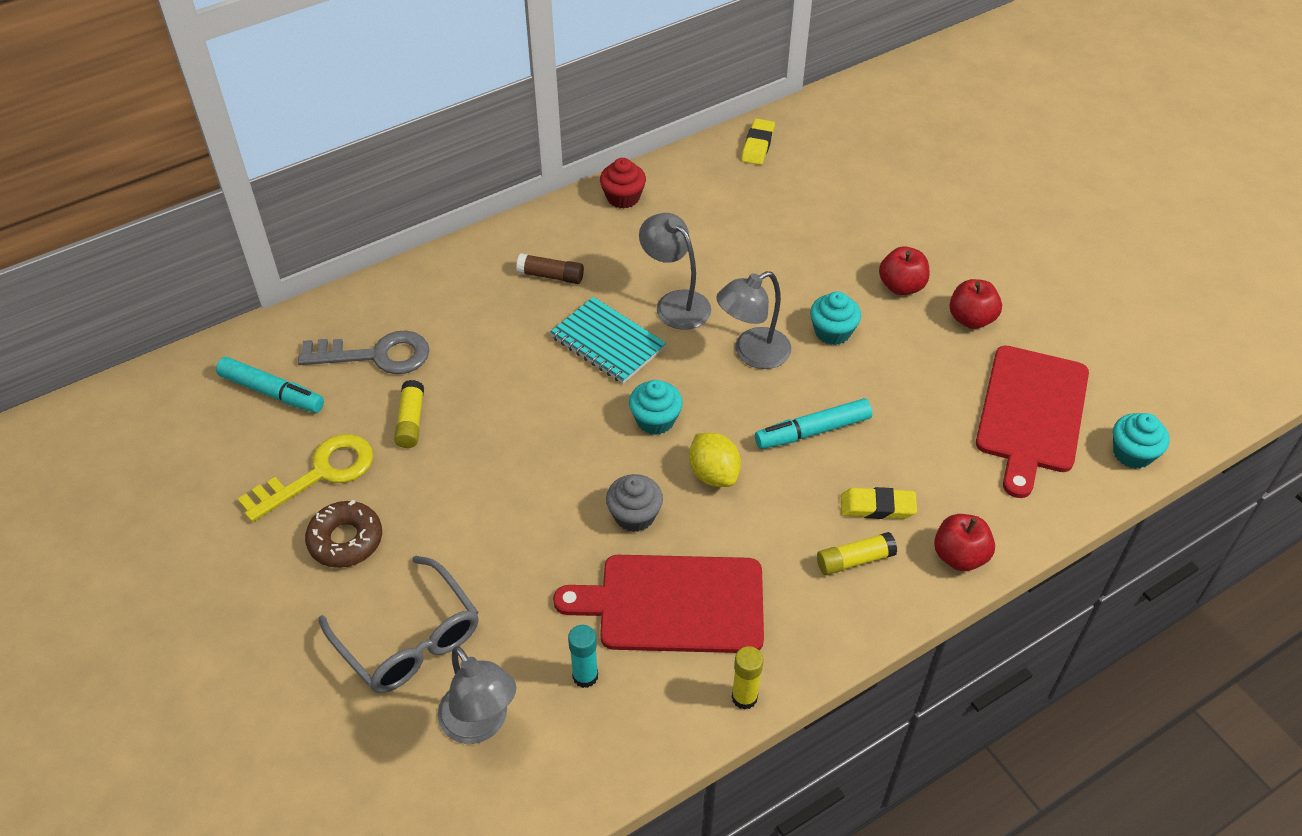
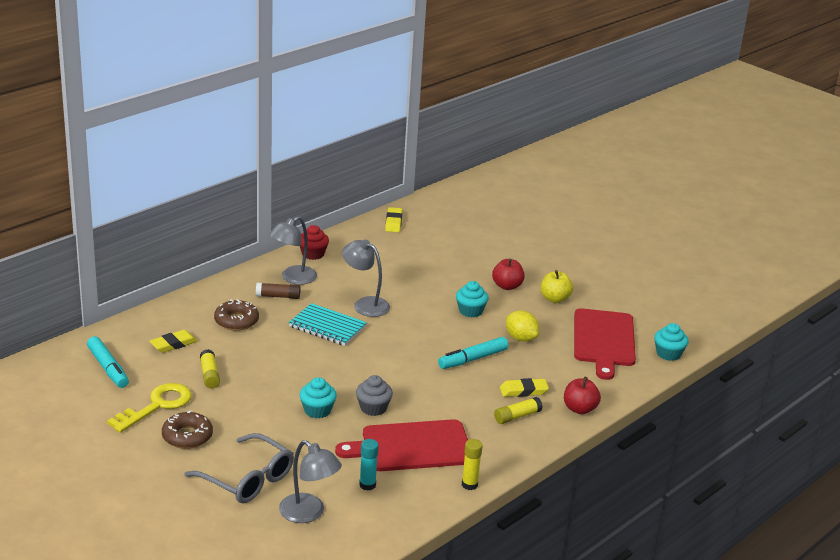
camera: 15 degrees left, 20 degrees down
turquoise marker [216,357,324,413] -> turquoise marker turned 45 degrees clockwise [87,336,129,388]
grey key [298,331,429,374] -> yellow eraser [150,330,197,353]
turquoise cupcake [629,380,683,435] -> turquoise cupcake moved to [300,377,337,418]
yellow lemon [689,432,741,487] -> yellow lemon moved to [506,310,539,342]
grey lamp [716,271,791,369] -> grey lamp moved to [269,216,317,285]
red apple [950,279,1002,329] -> yellow apple [541,270,573,303]
none -> brown donut [214,299,259,331]

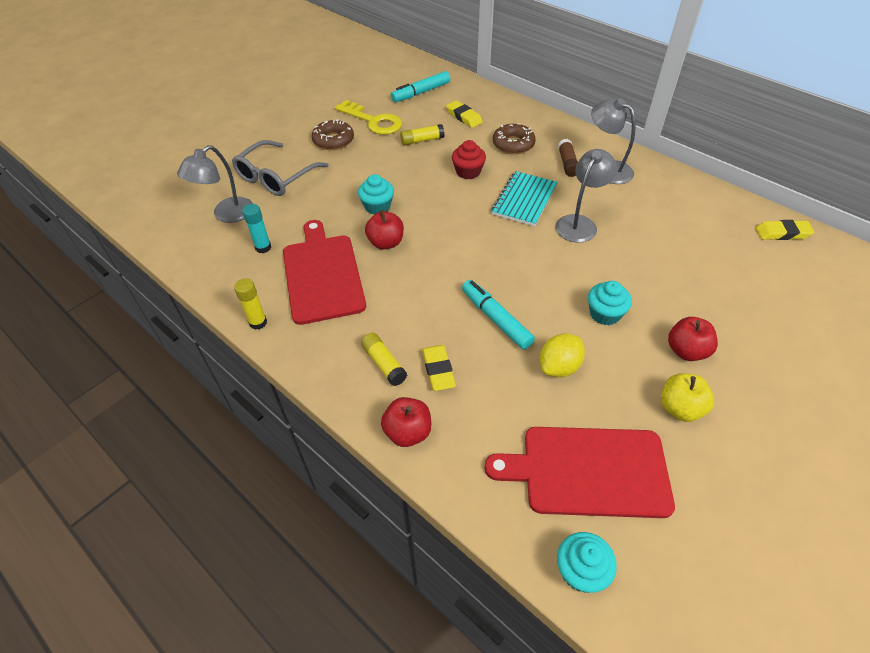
camera: 90 degrees right, 20 degrees up
red cupcake [300,225,329,260] -> red cupcake moved to [452,140,486,180]
grey cupcake [356,375,393,416] -> red apple [365,210,404,250]

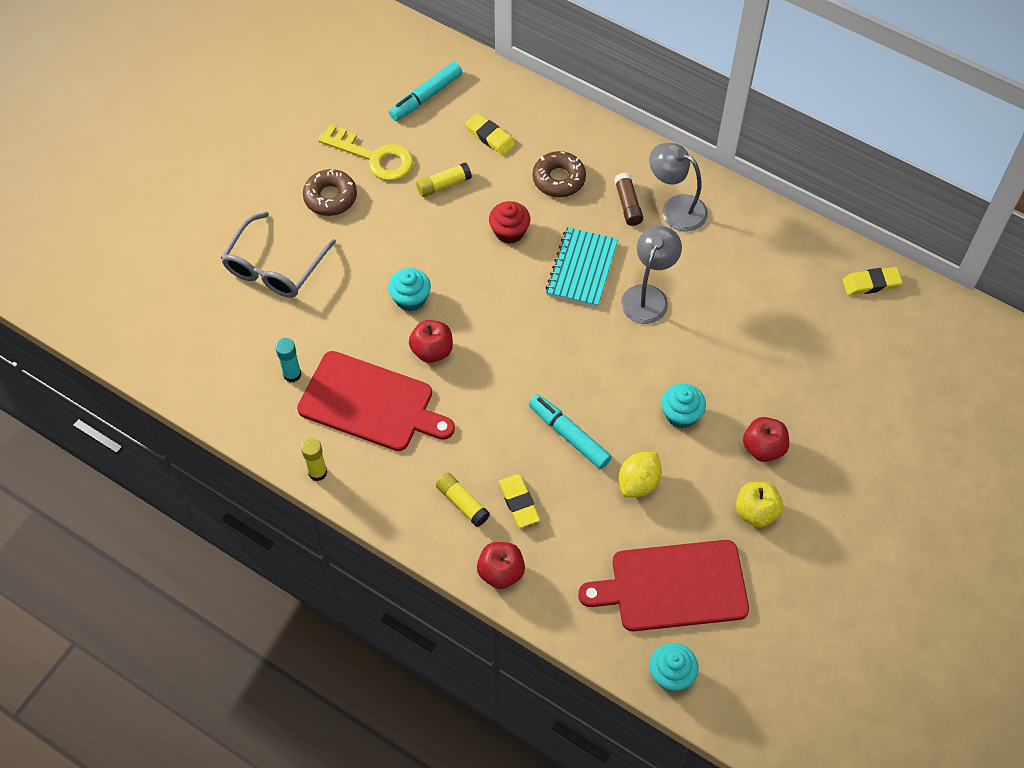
camera: 10 degrees left, 10 degrees up
grey lamp [177,145,253,223] -> none
red cutting board [283,220,366,325] -> red cutting board turned 135 degrees clockwise [297,351,455,451]

